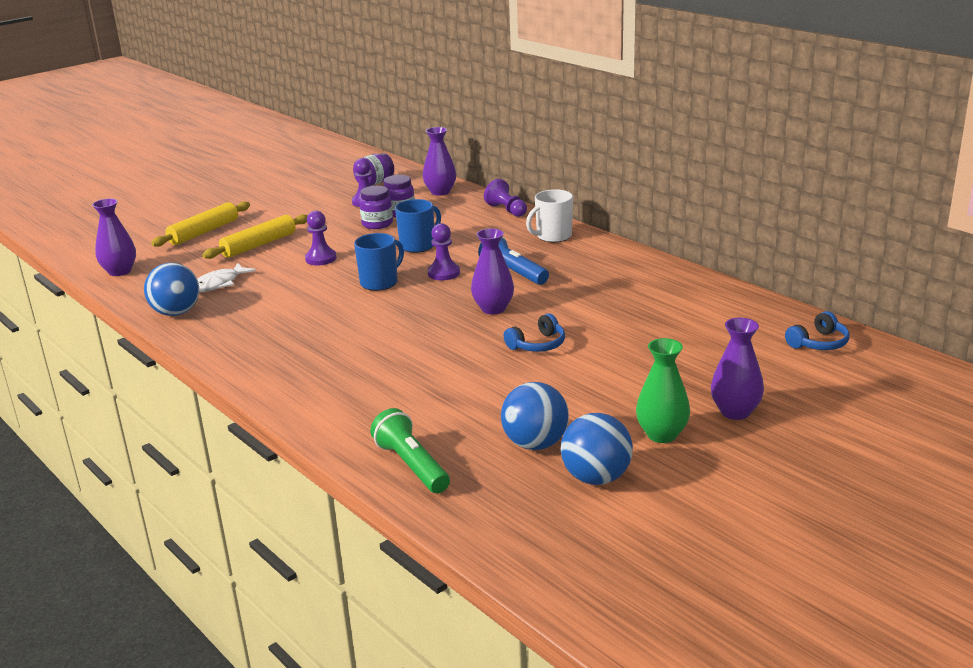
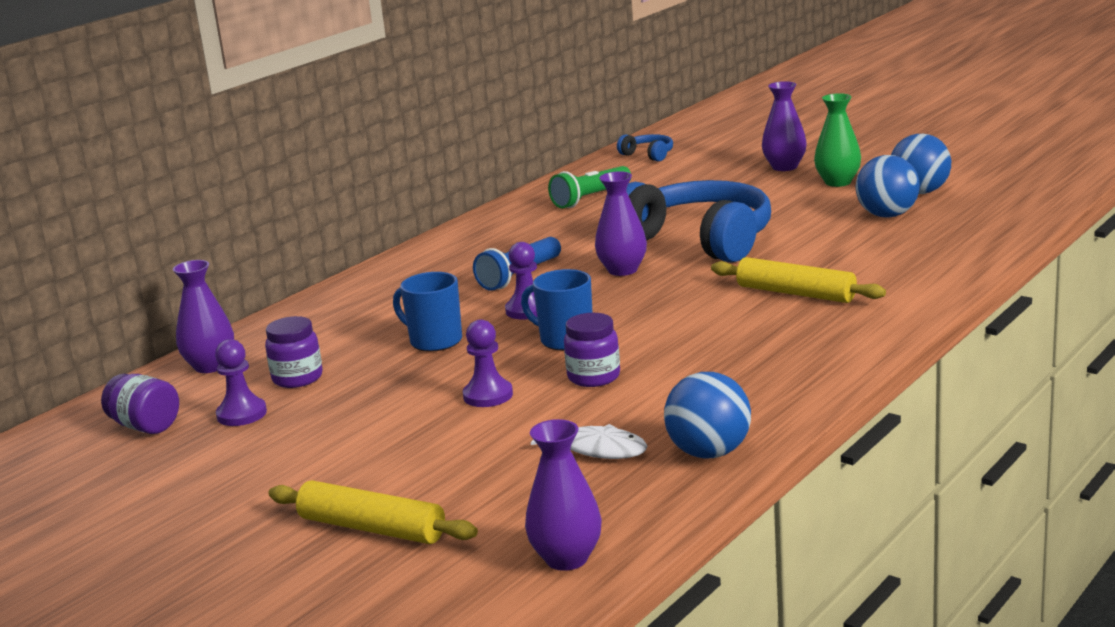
camera: 100 degrees left, 5 degrees down
yellow rolling pin [203,214,308,259] -> yellow rolling pin moved to [711,257,886,303]
purple jar [359,186,393,229] -> purple jar moved to [564,313,620,387]
green flashlight [370,408,450,493] -> green flashlight moved to [548,166,631,209]
purple pawn [484,179,527,217] -> none
blue headphones [504,313,565,352] -> blue headphones [626,180,771,263], size x2.38
white mug [526,189,573,242] -> none

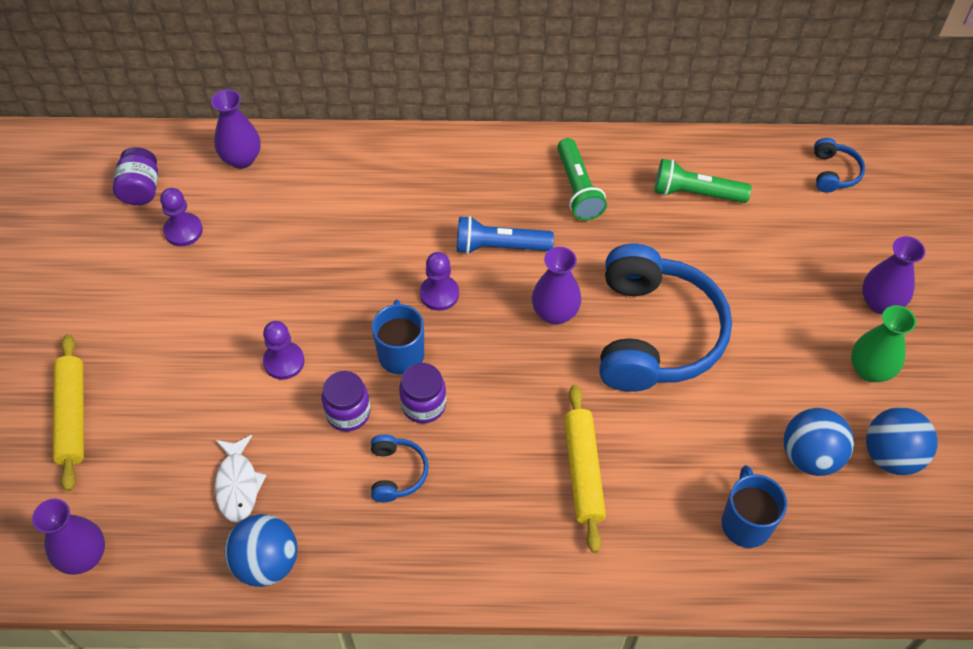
camera: 50 degrees right, 35 degrees up
purple jar [265,316,323,388] -> purple jar moved to [399,363,446,424]
blue mug [393,272,462,352] -> blue mug moved to [721,465,787,548]
none -> blue headphones [371,434,429,502]
none -> green flashlight [557,138,607,221]

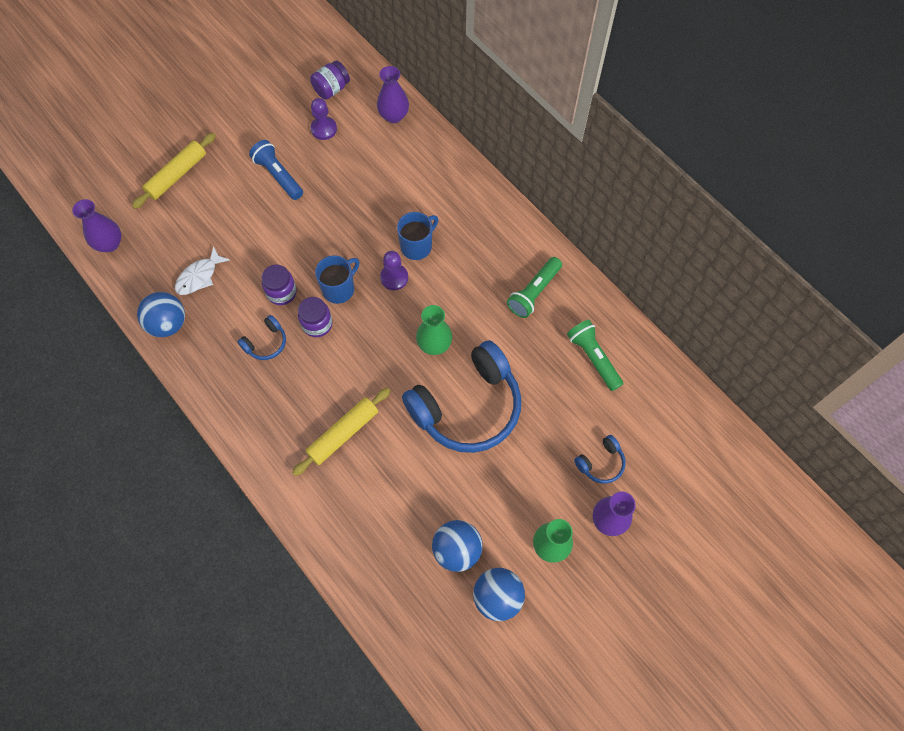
camera: 50 degrees right, 10 degrees up
purple pawn [263,321,305,380] -> none
blue flashlight [457,216,554,254] -> blue flashlight moved to [249,140,303,200]
purple vase [532,247,581,325] -> green vase [416,305,452,355]
blue mug [721,465,787,548] -> blue mug moved to [397,212,438,260]
blue headphones [814,138,865,193] -> blue headphones moved to [574,435,626,484]

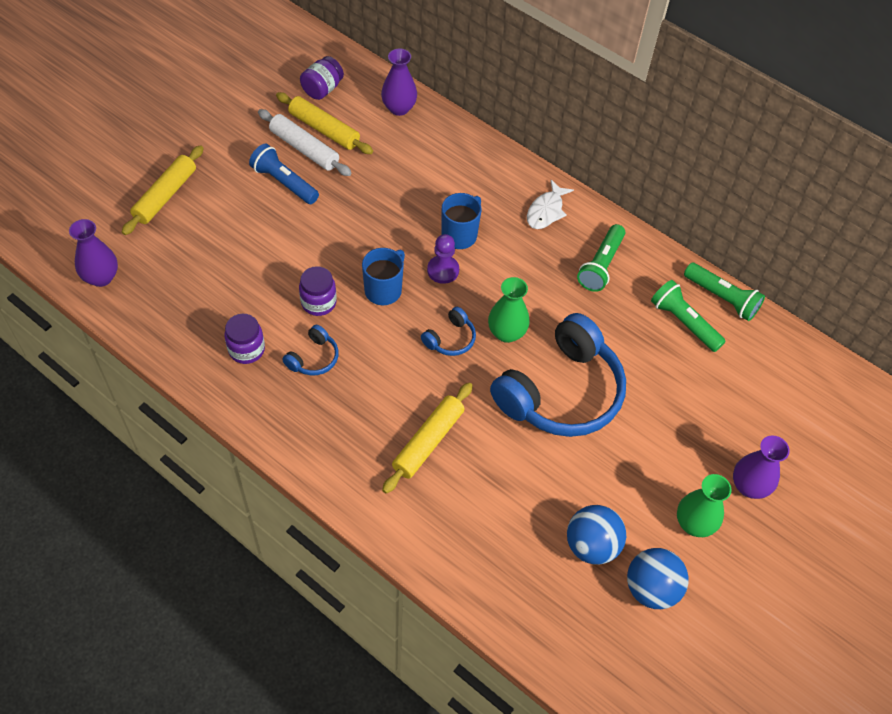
camera: 15 degrees left, 10 degrees down
blue ball [137,292,185,337] -> none
white fish [175,246,230,295] -> white fish moved to [527,180,574,229]
purple jar [298,297,332,337] -> purple jar moved to [224,314,265,364]
purple pawn [311,98,337,140] -> yellow rolling pin [276,92,373,154]
blue headphones [574,435,626,484] -> blue headphones moved to [421,307,476,356]
none -> white rolling pin [258,109,352,176]
none -> green flashlight [684,263,765,321]

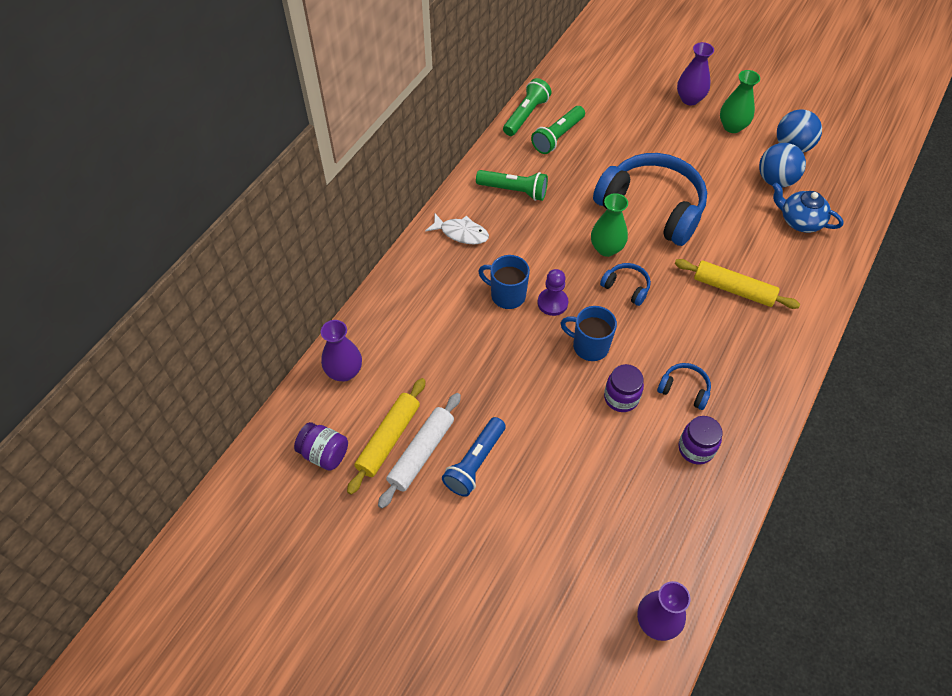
camera: 95 degrees left, 0 degrees up
yellow rolling pin [122,145,204,235] -> none
none -> blue teapot [772,182,844,233]

